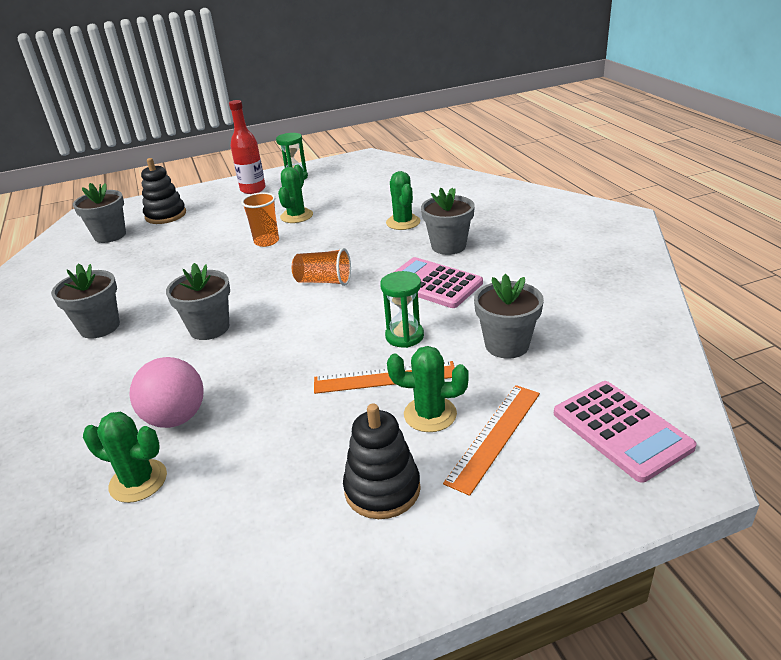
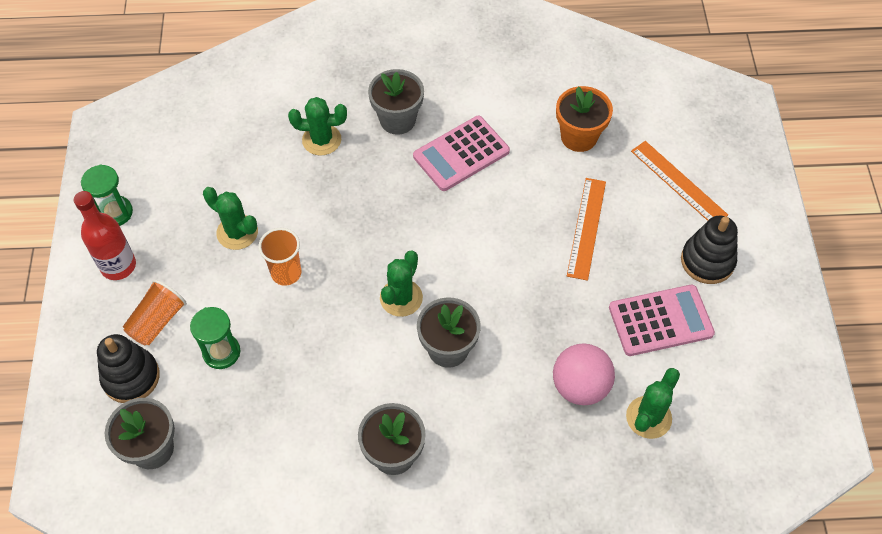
camera: 75 degrees left, 25 degrees up
orange cup [292,248,351,286] -> orange cup moved to [123,280,187,346]
green hourglass [380,271,424,348] -> green hourglass moved to [190,307,240,369]
green cactus [387,346,469,432] -> green cactus moved to [380,250,423,317]
grey flower pot [474,274,544,359] -> orange flower pot [556,86,613,152]
pink calculator [554,381,697,483] -> pink calculator moved to [609,285,715,356]

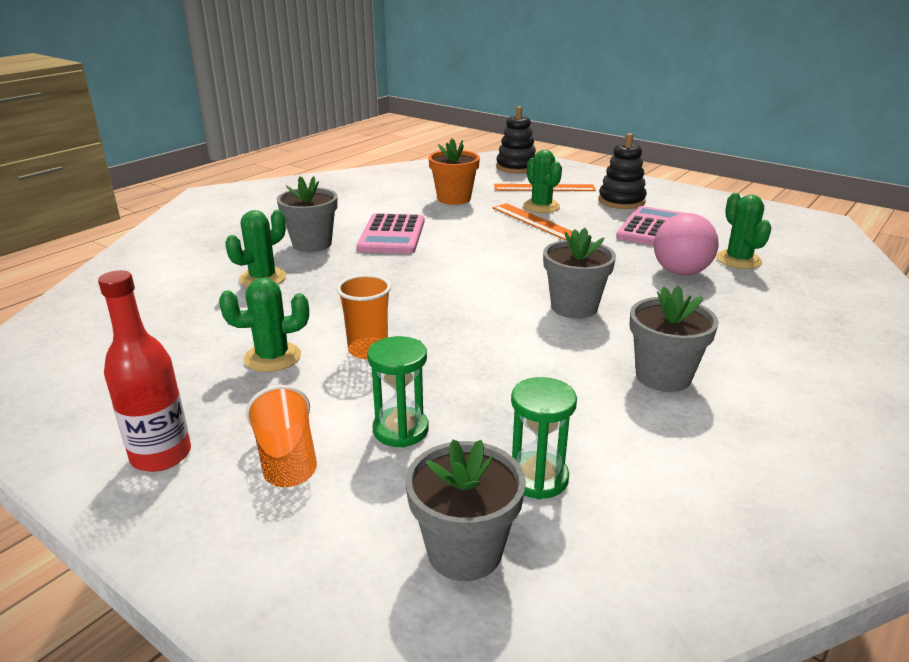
camera: 50 degrees left, 30 degrees down
green hourglass [81,165,133,226] -> green hourglass moved to [511,377,577,500]
black stacking toy [97,334,160,403] -> black stacking toy moved to [496,106,536,173]
green cactus [380,250,423,317] -> green cactus moved to [523,150,562,213]

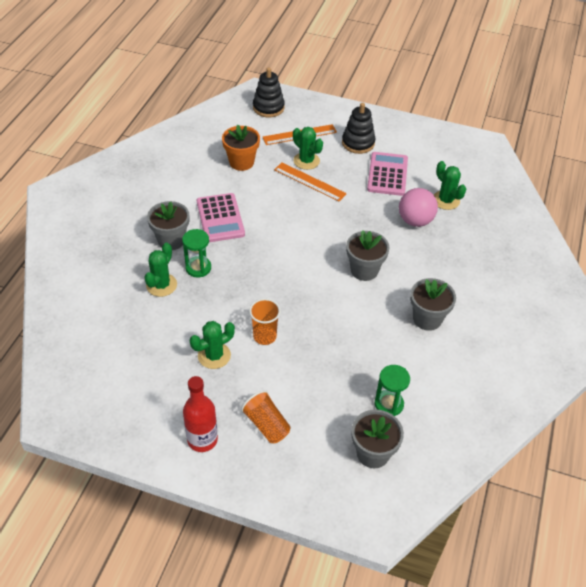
camera: 20 degrees left, 20 degrees up
green hourglass [367,336,429,448] -> green hourglass moved to [182,229,211,278]

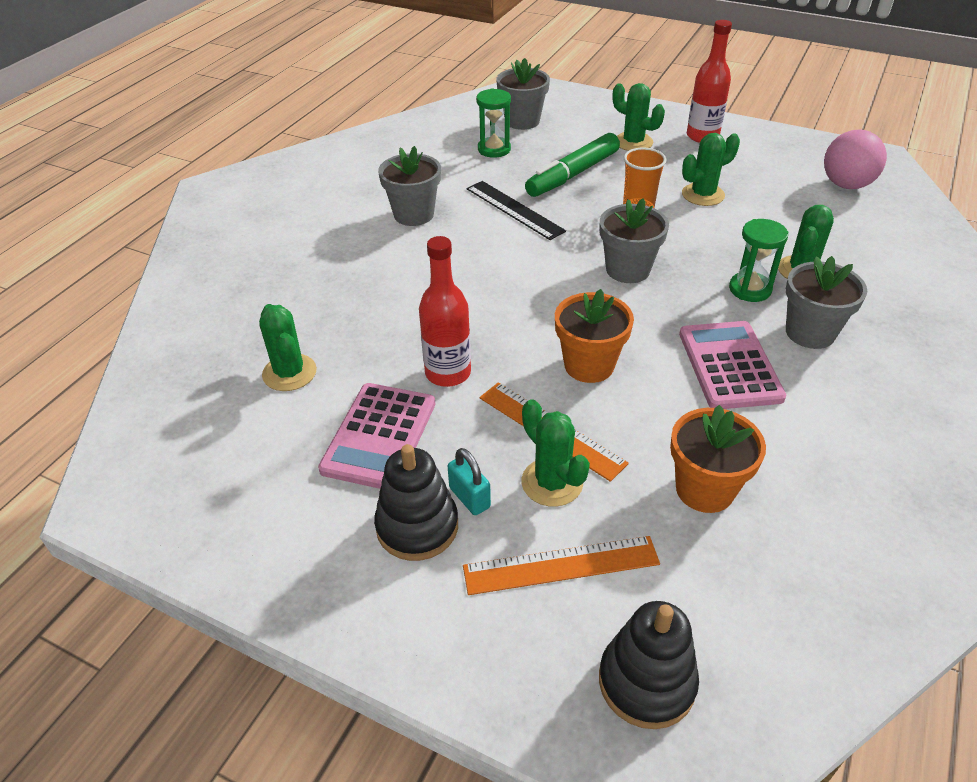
camera: 170 degrees left, 5 degrees down
orange cup [241,390,291,443] -> green cactus [613,83,665,151]
grey flower pot [346,230,389,281] -> grey flower pot moved to [600,198,669,283]
pink ball [399,188,438,227] -> pink ball moved to [824,130,887,189]
none -> red bottle [419,236,471,387]
none -> turquoise padlock [448,448,491,515]
none -> black ruler [467,181,566,240]
none -> green marker [525,133,620,197]
none -> orange flower pot [555,289,634,383]

